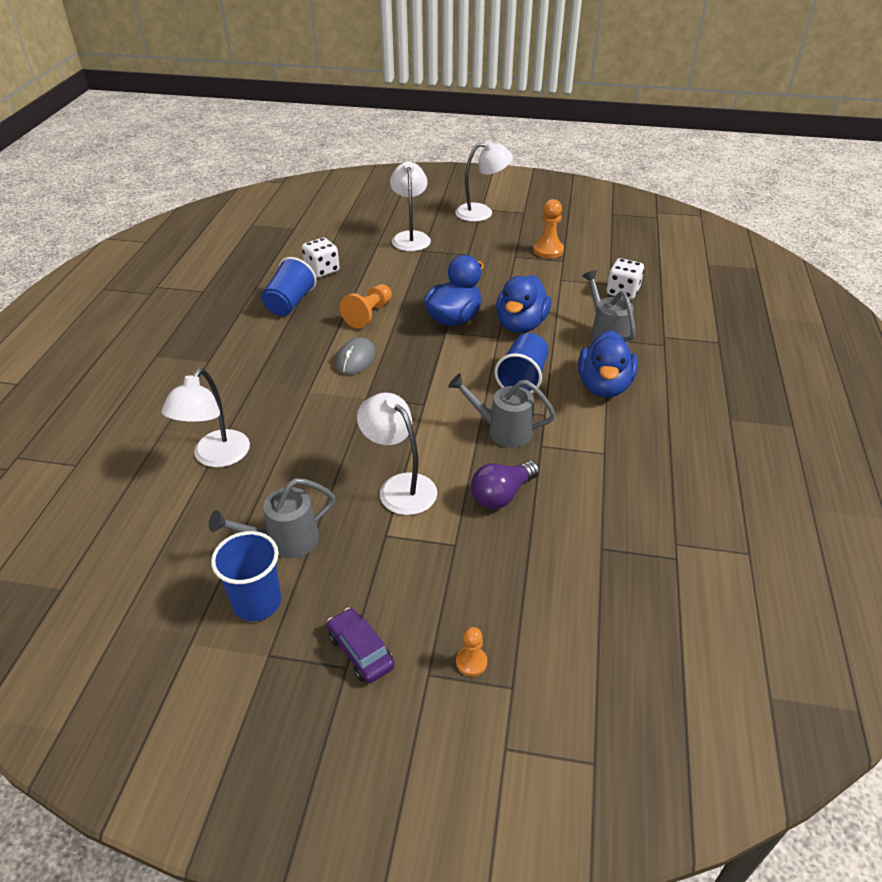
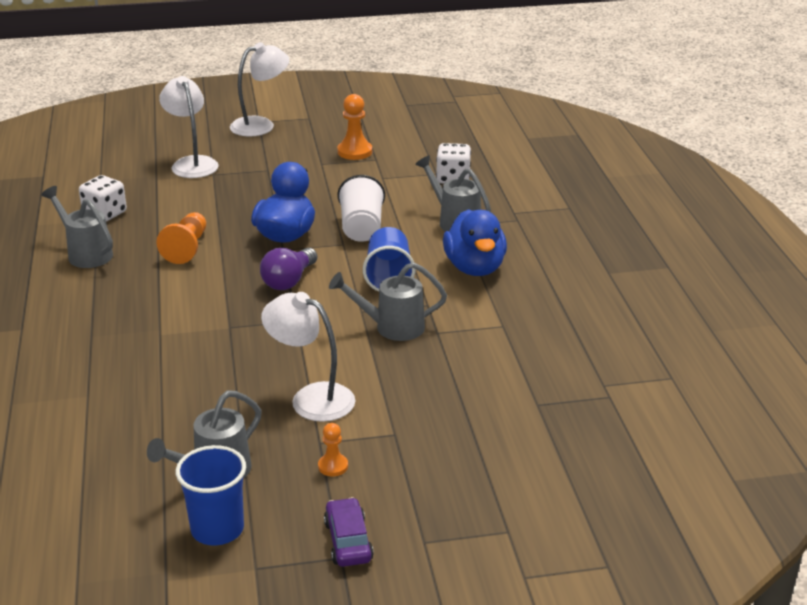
camera: 20 degrees left, 10 degrees down
white lamp [162,368,250,467] -> none
blue cup [261,257,316,316] -> grey watering can [41,186,113,268]
purple car [327,608,394,683] -> purple car turned 45 degrees clockwise [324,497,374,567]
grey mouse [336,337,376,375] -> none
orange pawn [456,627,487,677] -> orange pawn moved to [318,423,348,476]
purple light bulb [471,461,539,509] -> purple light bulb moved to [260,248,318,290]
blue duck [496,275,551,333] -> white cup [337,175,385,242]

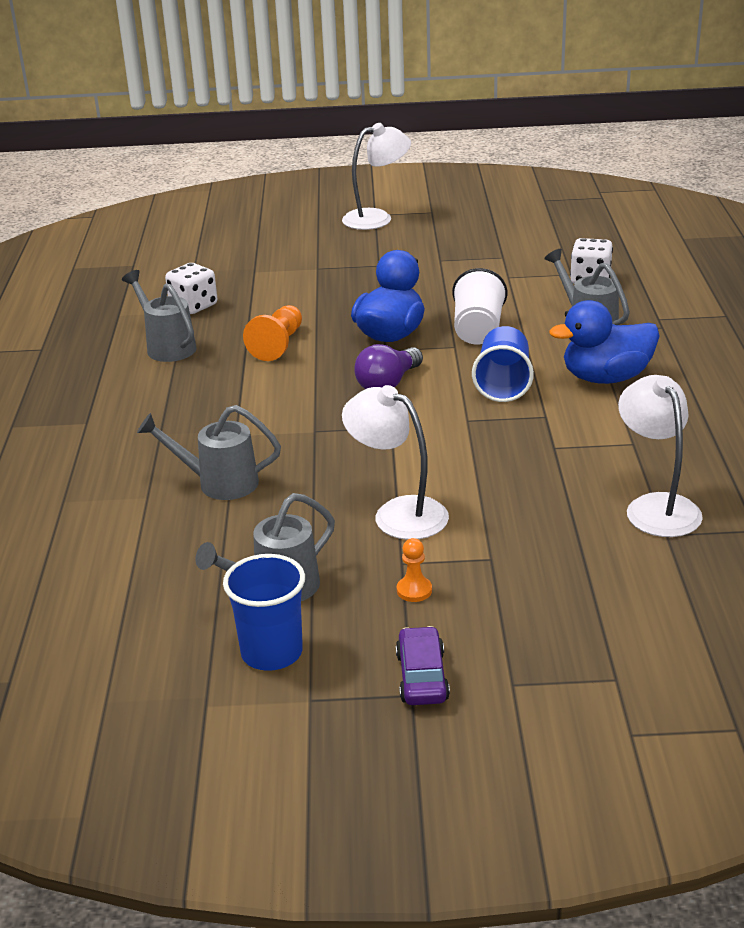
camera: 10 degrees right, 0 degrees up
white lamp [159,76,219,178] -> white lamp moved to [618,375,703,537]
grey watering can [329,262,447,341] -> grey watering can moved to [137,405,281,500]
orange pawn [337,94,372,160] -> none
blue duck [443,209,507,276] -> blue duck turned 75 degrees clockwise [549,300,660,384]

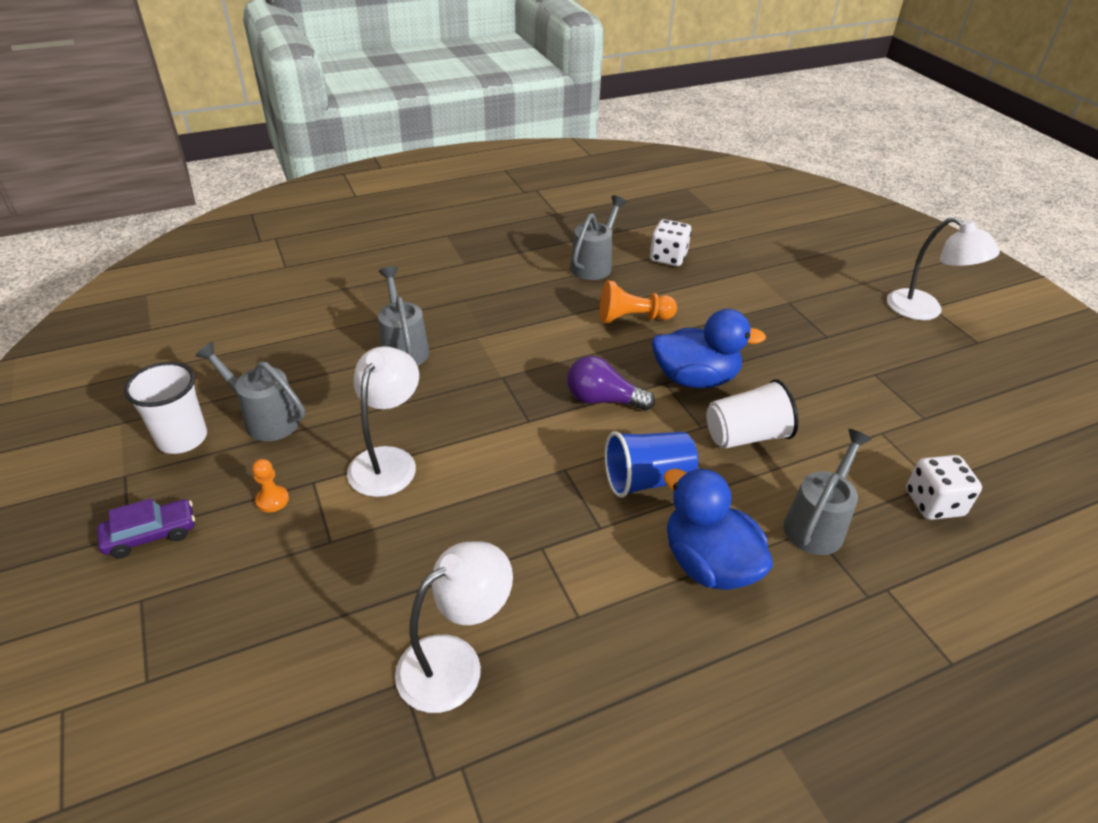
camera: 65 degrees right, 10 degrees up
blue cup [223,554,305,671] -> white cup [124,362,207,454]

